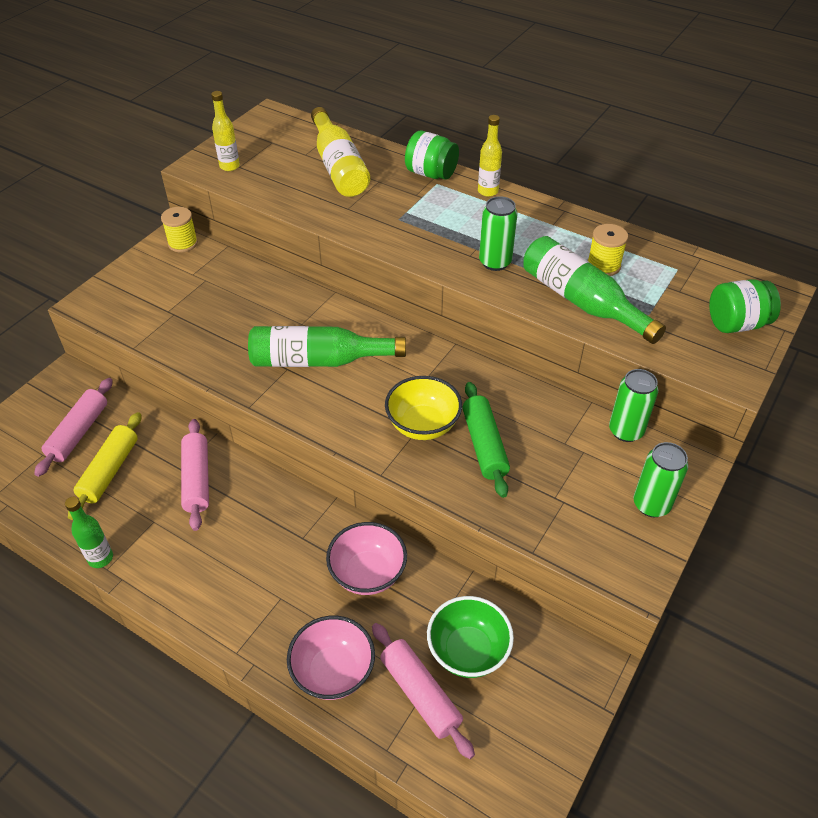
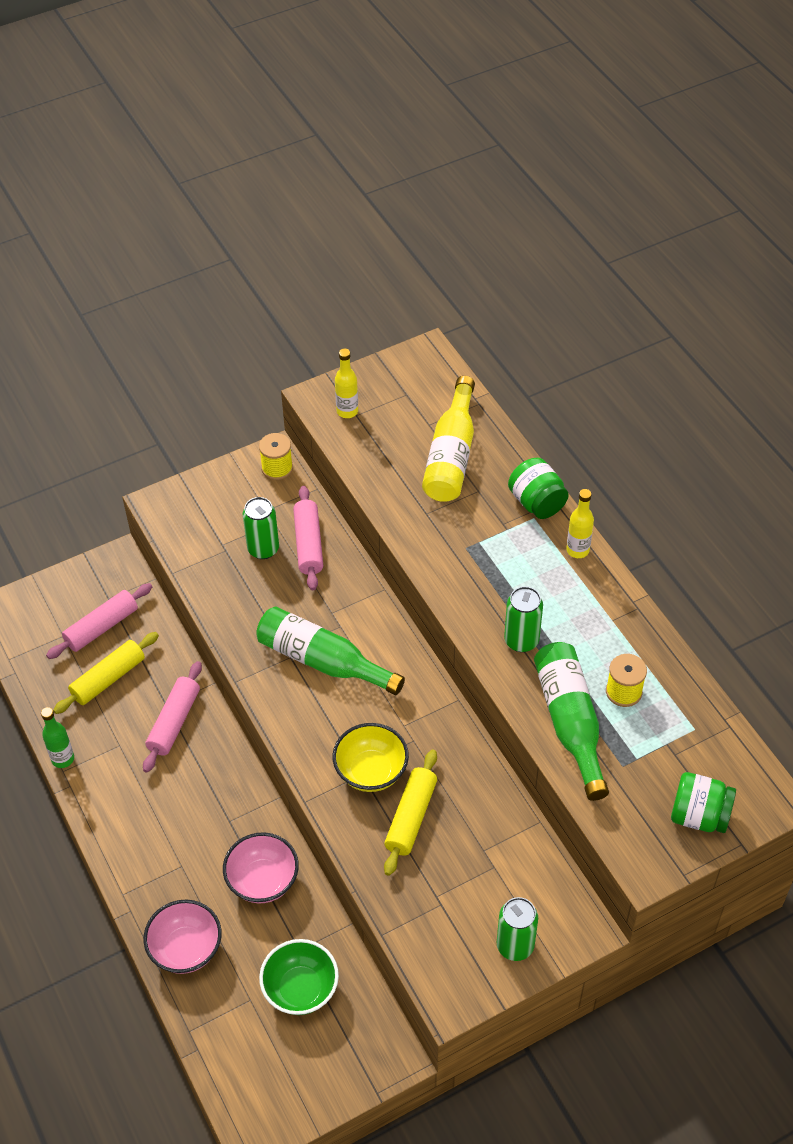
camera: 30 degrees right, 5 degrees up
pink rolling pin [372,623,475,759] -> pink rolling pin moved to [293,486,323,590]
green rolling pin [463,382,510,498] -> yellow rolling pin [384,749,437,876]
green can [609,369,658,442] -> green can moved to [243,497,279,559]

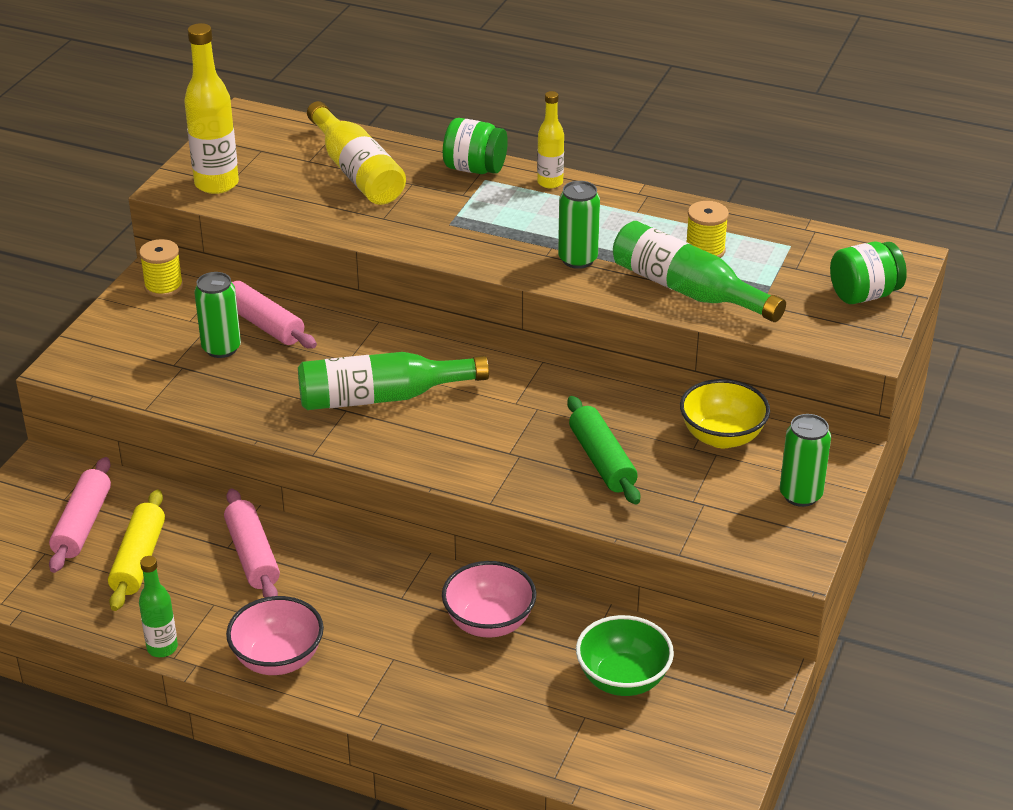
camera: 40 degrees left, 15 degrees down
pink bowl [144,900,222,974] -> pink bowl moved to [226,596,324,675]
yellow bowl [333,723,409,792] -> yellow bowl moved to [680,379,770,448]
yellow bottle [335,349,358,418] -> yellow bottle [184,23,239,194], size x1.71
yellow rolling pin [384,749,437,876] -> green rolling pin [567,396,640,505]

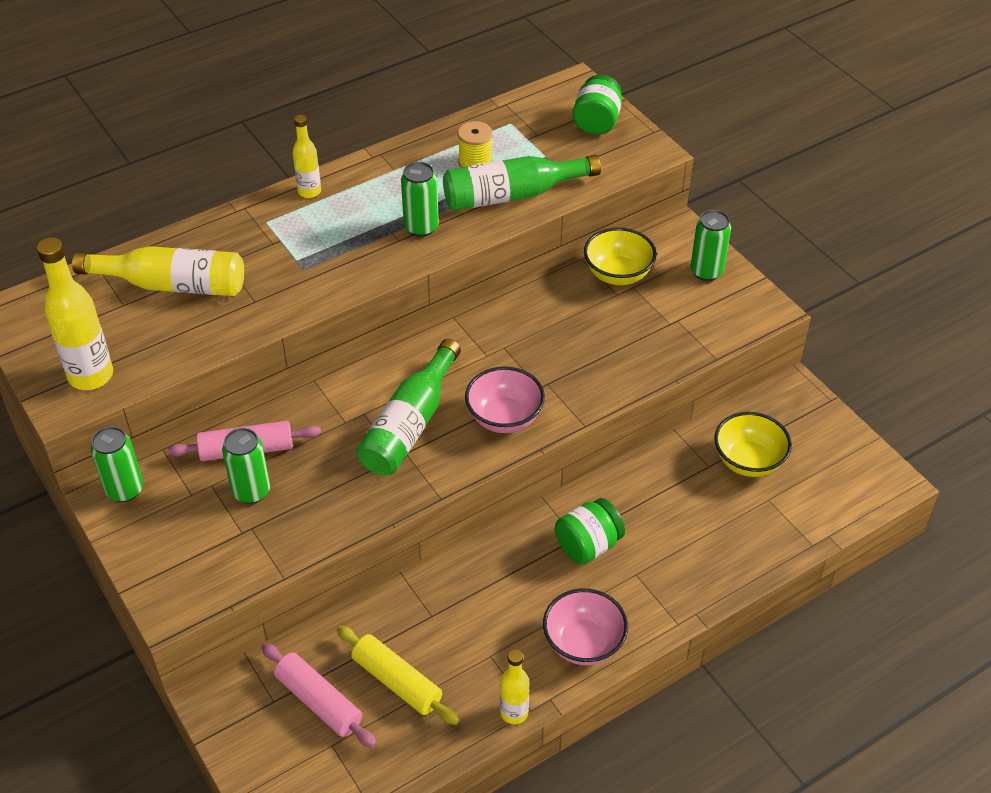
camera: 55 degrees left, 10 degrees up
yellow spool [139,239,183,297] -> green can [91,426,143,502]
green bottle [139,556,178,657] -> yellow bottle [500,649,530,724]
pink rolling pin [224,488,280,598] -> none
pink bowl [442,561,537,638] -> pink bowl moved to [465,366,545,433]
green jar [443,118,508,174] -> green jar moved to [555,498,625,565]
green rolling pin [567,396,640,505] -> none
green bowl [576,615,674,696] -> yellow bowl [714,412,792,477]

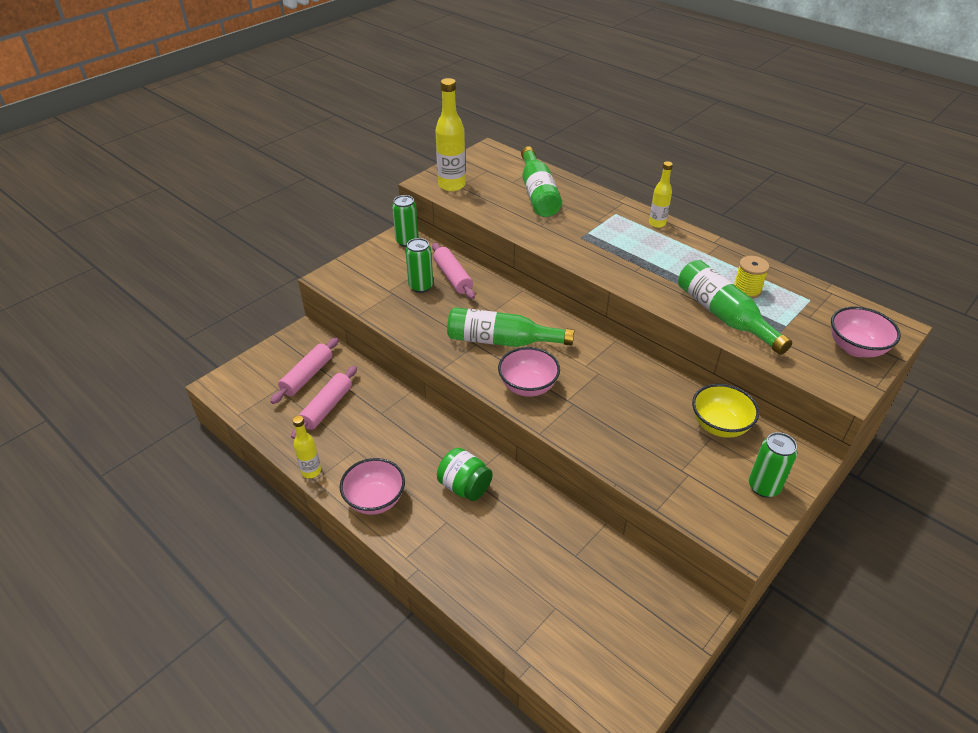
camera: 75 degrees right, 5 degrees down
yellow bottle [72,246,244,296] -> green bottle [521,146,562,217]
yellow rolling pin [337,626,459,725] -> pink rolling pin [291,366,357,439]
green can [401,162,439,237] -> none
green jar [572,74,622,135] -> pink bowl [831,307,901,357]
yellow bowl [714,412,792,477] -> none

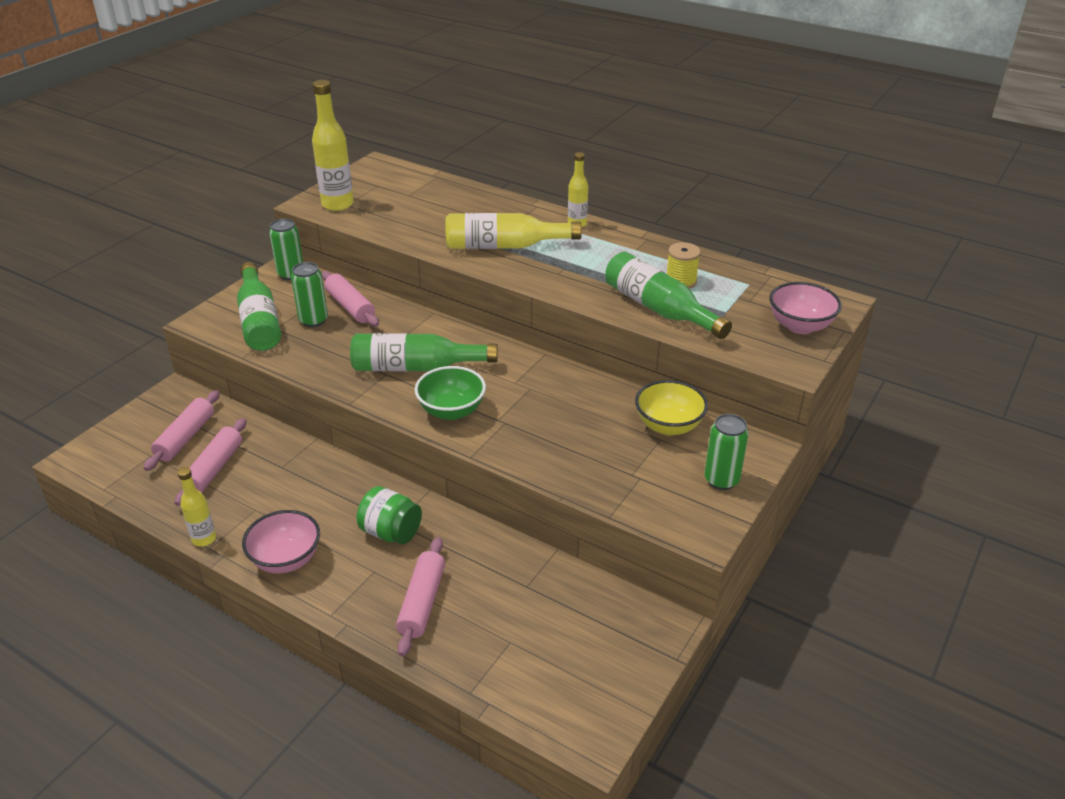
camera: 10 degrees left, 5 degrees down
pink bowl [498,347,560,397] -> green bowl [415,366,486,420]
green bottle [521,146,562,217] -> green bottle moved to [237,262,281,351]
none -> pink rolling pin [396,537,445,656]
none -> yellow bottle [445,213,582,249]

